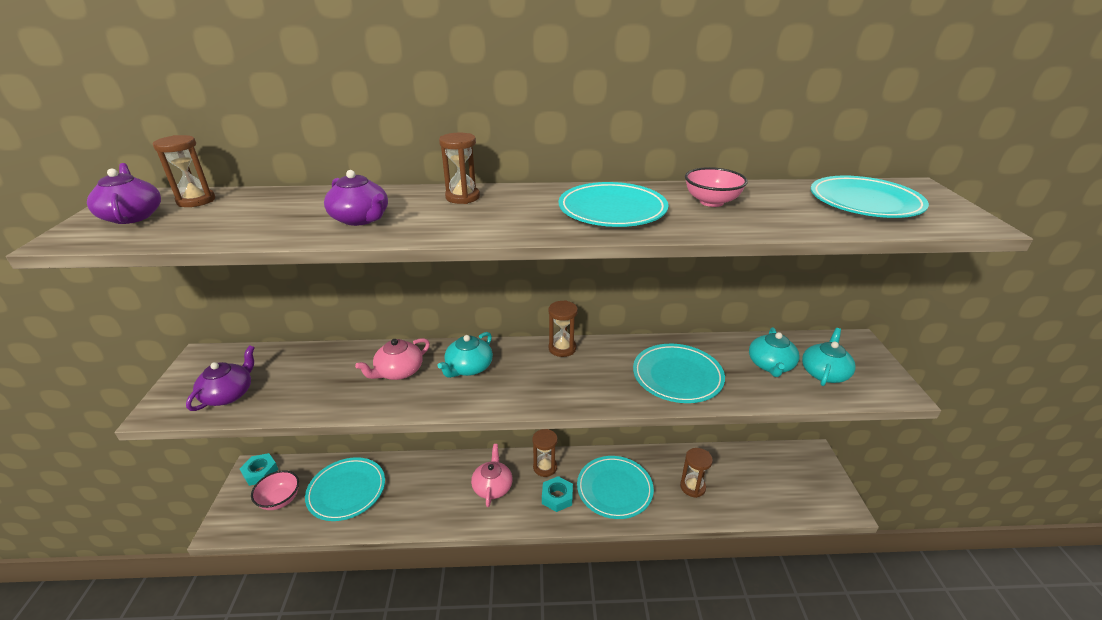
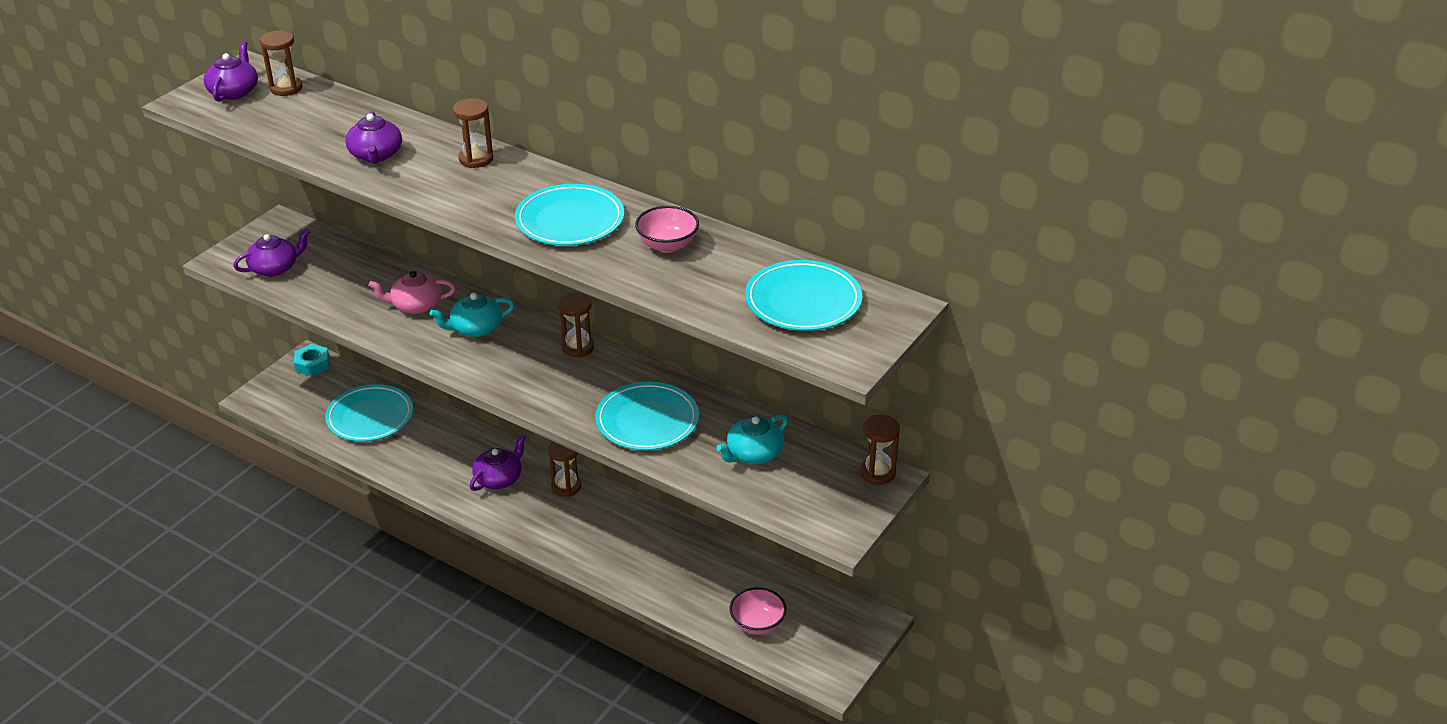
camera: 35 degrees right, 5 degrees up
pink bowl [251,470,299,510] -> pink bowl moved to [729,587,786,635]
pink teapot [471,444,513,507] -> purple teapot [470,434,527,491]
turquoise nut [542,476,573,512] -> none
turquoise plate [577,456,654,519] -> none
brown hourglass [680,448,713,498] -> brown hourglass moved to [860,415,900,485]
turquoise teapot [802,328,856,386] -> none

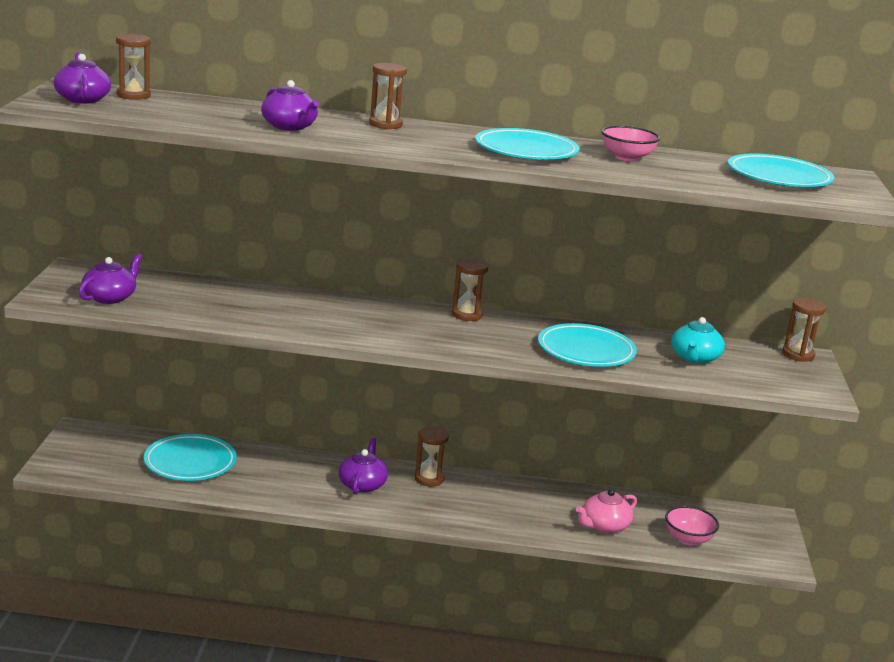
camera: 30 degrees left, 15 degrees down
turquoise nut [294,344,329,376] -> none
pink teapot [368,271,456,314] -> pink teapot moved to [576,489,637,533]
turquoise teapot [430,293,515,337] -> none

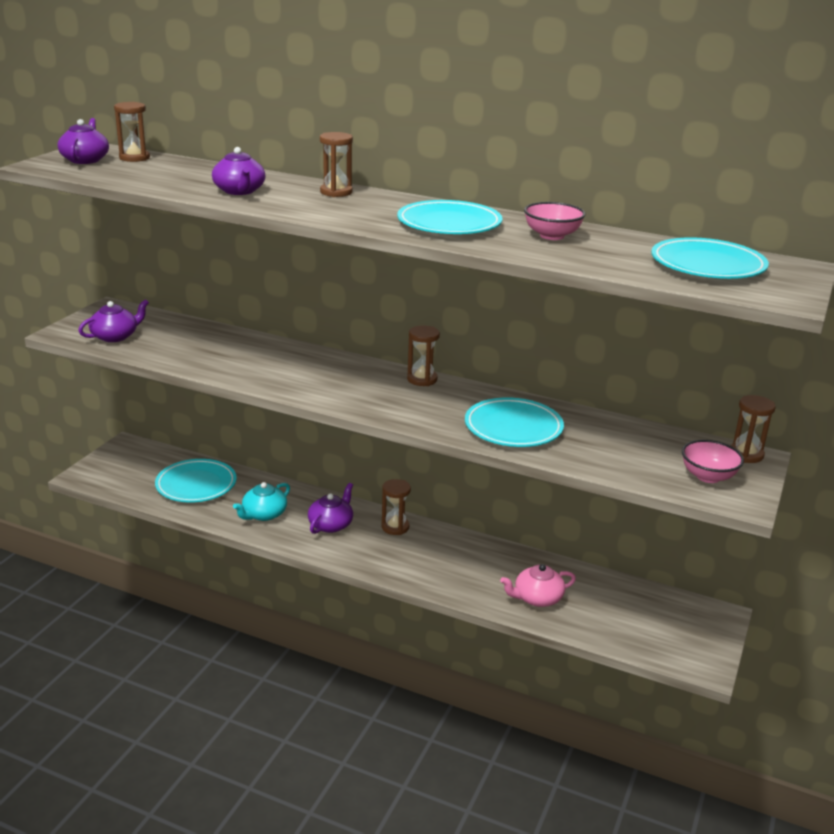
camera: 20 degrees right, 5 degrees up
pink bowl [665,506,719,546] -> pink bowl moved to [682,440,744,483]
turquoise teapot [671,317,725,364] -> turquoise teapot moved to [233,482,290,521]

